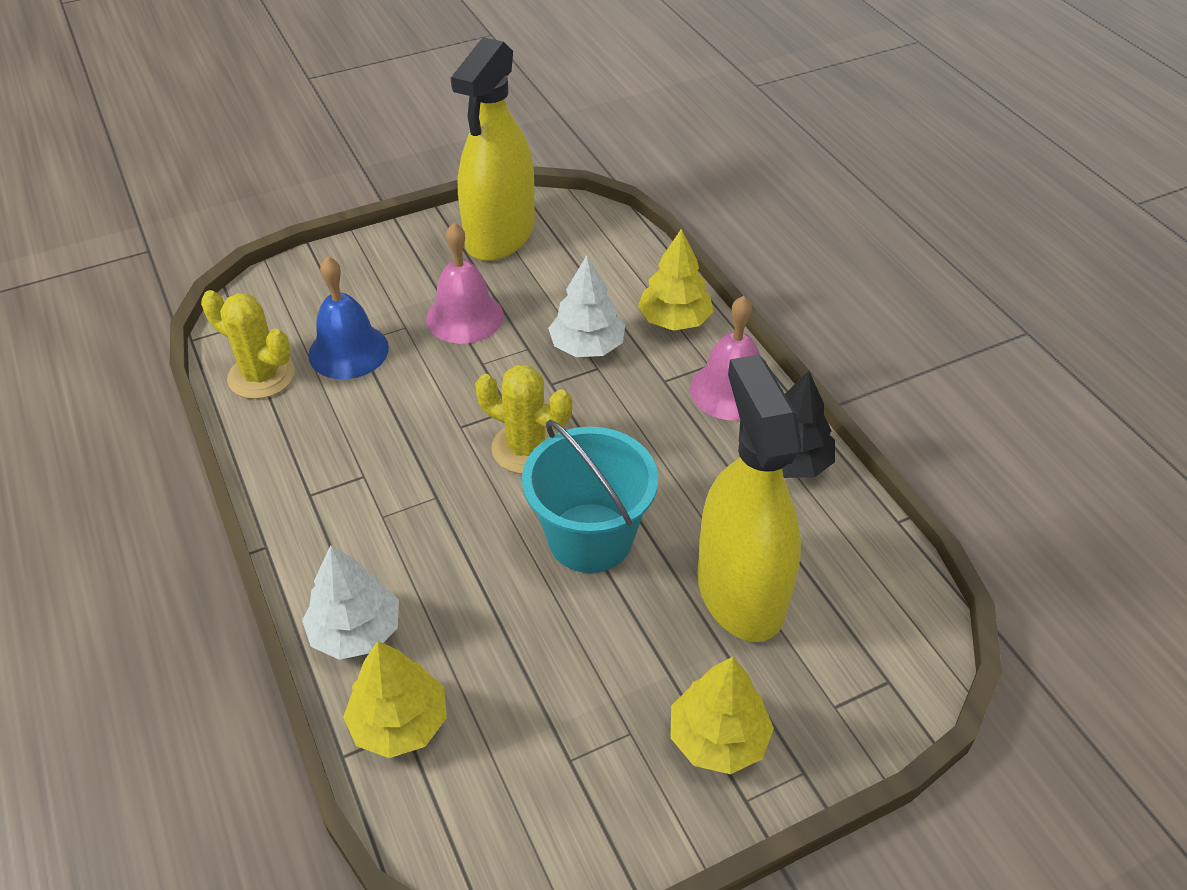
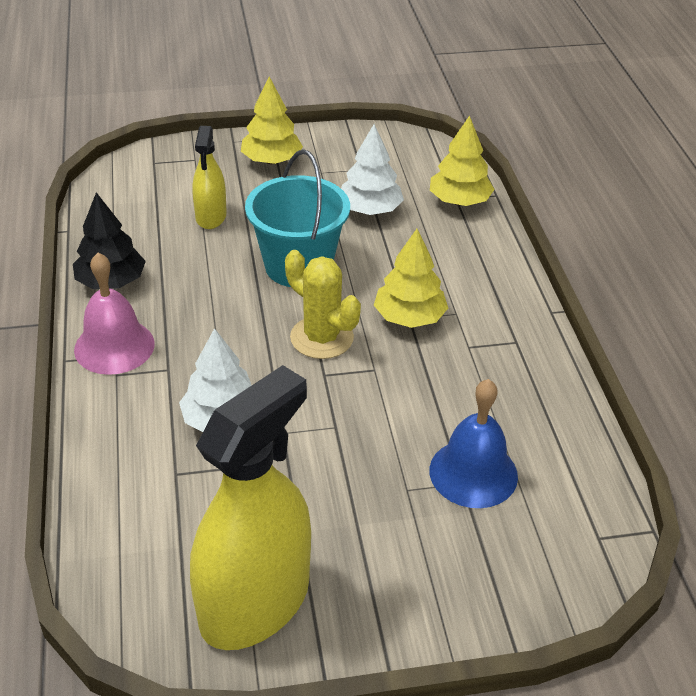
camera: 165 degrees left, 5 degrees down
yellow cactus [201,290,295,399] -> none
white tree [302,545,399,660] -> white tree moved to [341,124,404,215]
pink bell [426,223,504,344] -> none
yellow tree [638,229,714,331] -> yellow tree moved to [374,229,448,328]
yellow spray bottle [697,355,802,642] -> yellow spray bottle [192,126,227,229], size x0.51

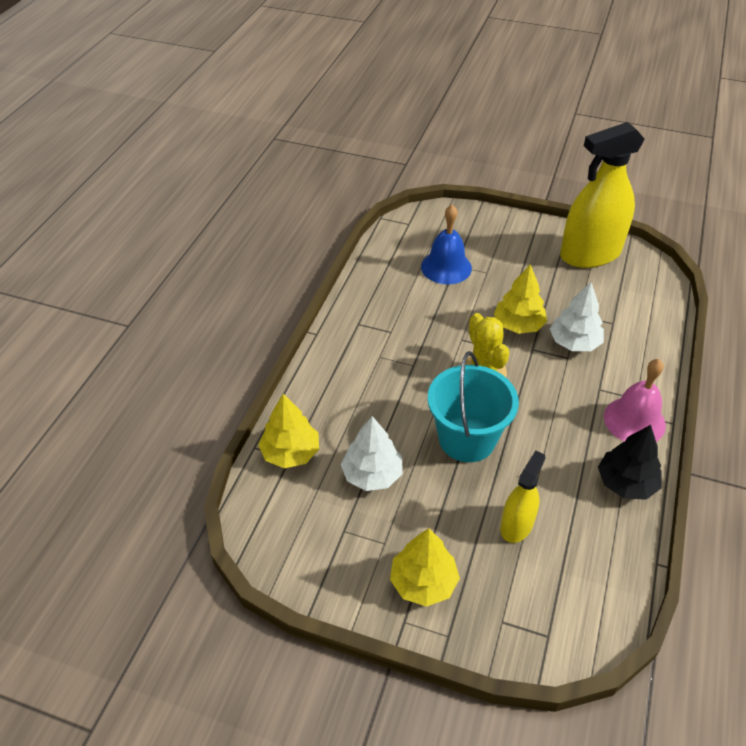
camera: 150 degrees left, 5 degrees up
yellow tree [374,229,448,328] -> yellow tree moved to [494,264,547,334]

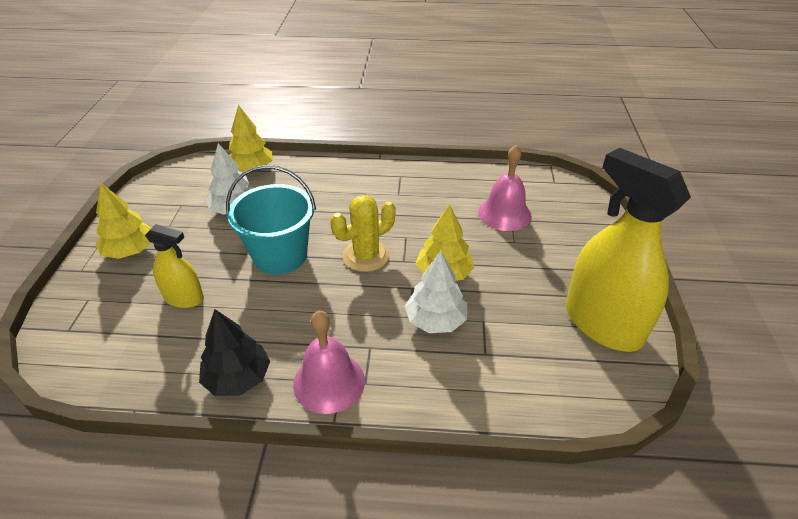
camera: 75 degrees right, 5 degrees down
blue bell [421,205,472,285] -> pink bell [478,145,532,231]

